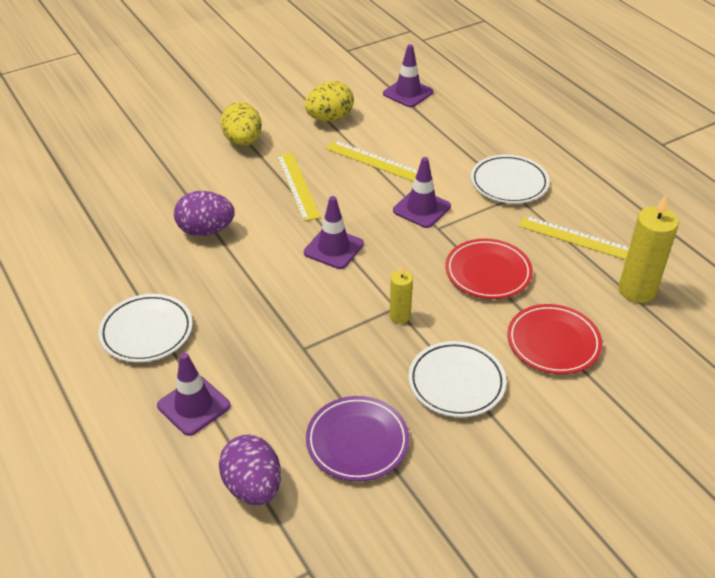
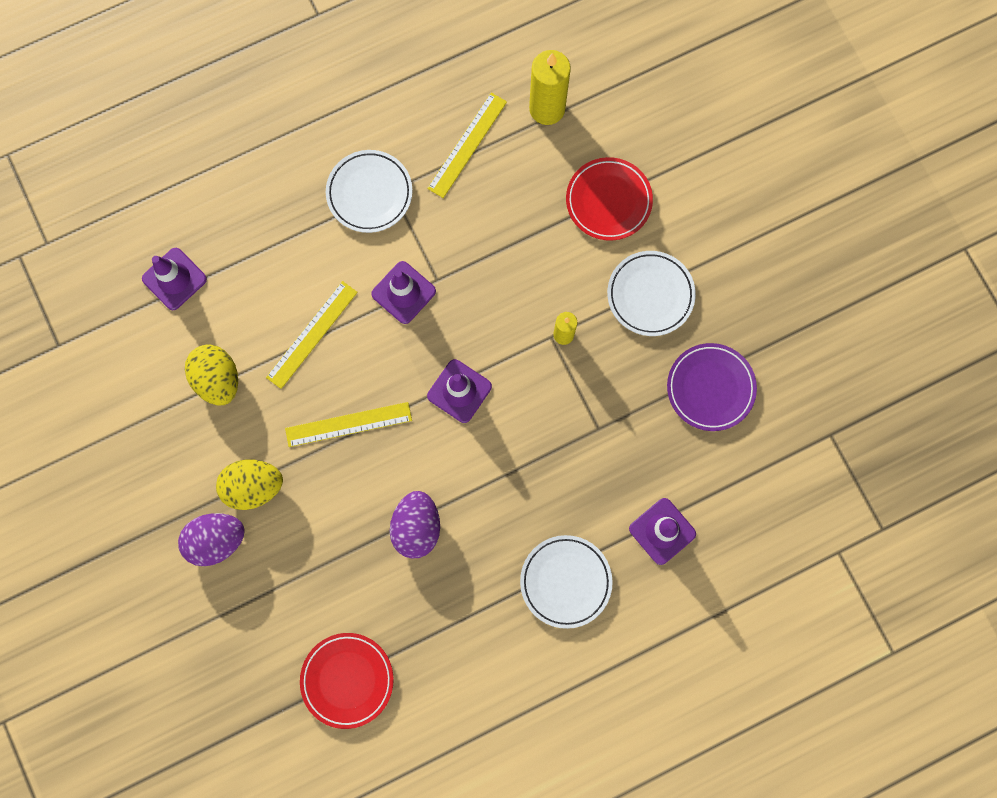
camera: 85 degrees left, 35 degrees up
purple egg [219,435,281,505] -> purple egg moved to [178,513,245,566]
red plate [445,239,533,299] -> red plate moved to [300,633,394,729]

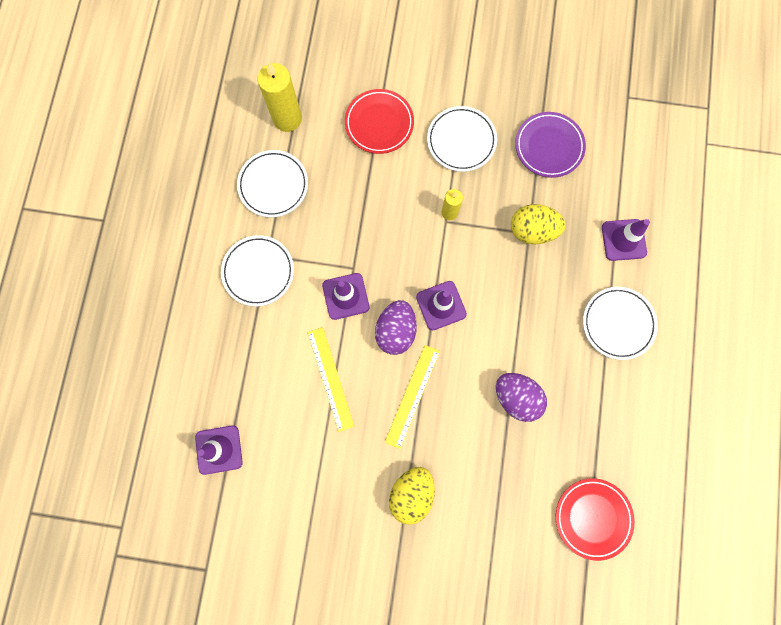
camera: 55 degrees left, 0 degrees up
purple egg [178,513,245,566] -> purple egg moved to [375,300,417,355]
yellow egg [185,344,238,405] -> yellow egg moved to [511,204,565,244]
yellow ruler [427,93,507,198] -> white plate [237,150,308,217]

